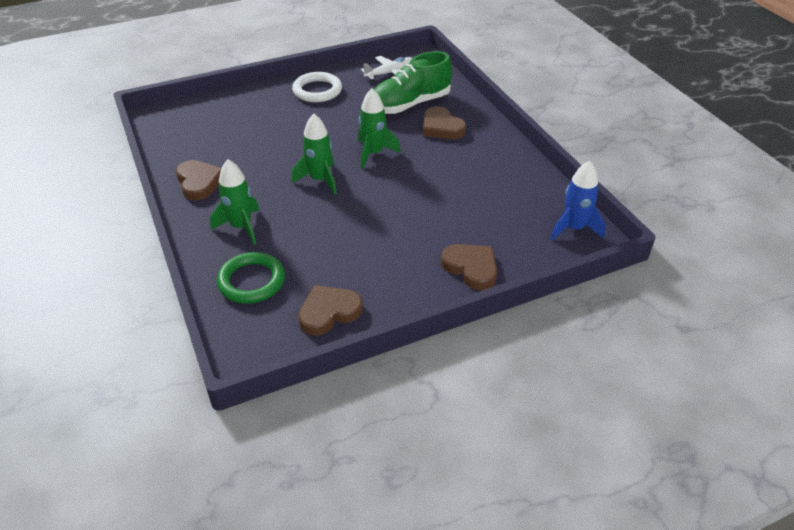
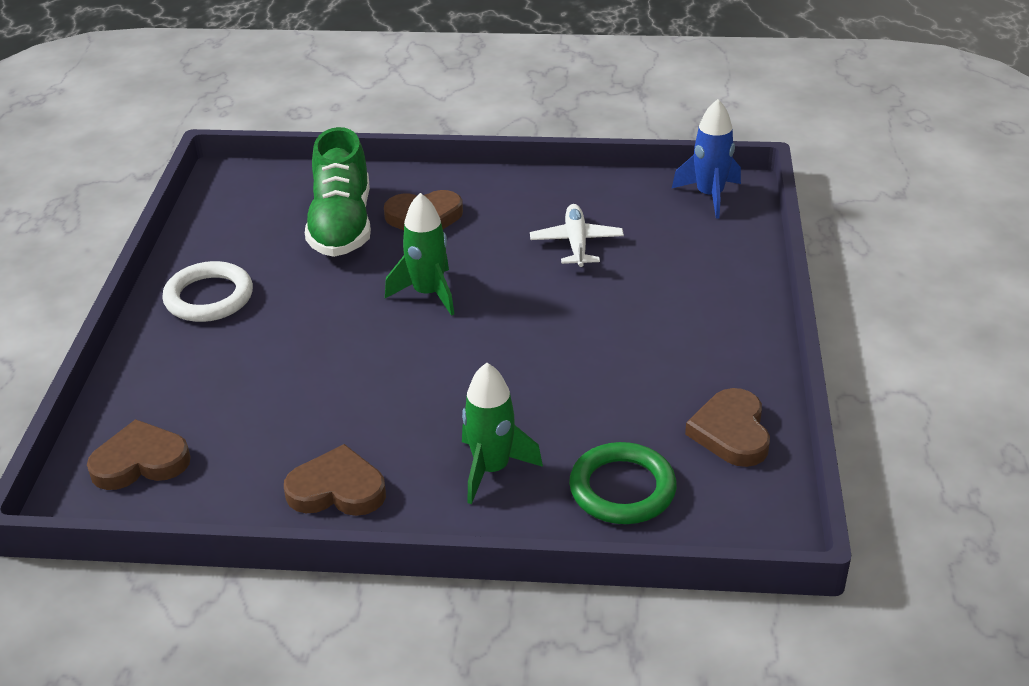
camera: 60 degrees left, 5 degrees down
green rocket [292,114,337,195] -> none
white plane [361,56,412,79] -> white plane moved to [530,204,624,267]
brown heart [441,244,497,290] -> brown heart moved to [87,419,191,490]

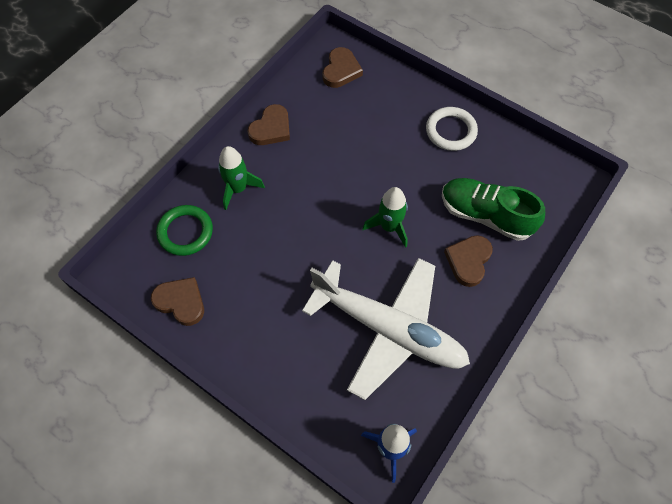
camera: 120 degrees right, 25 degrees up
white plane [530,204,624,267] -> white plane [302,258,470,400], size x2.36

